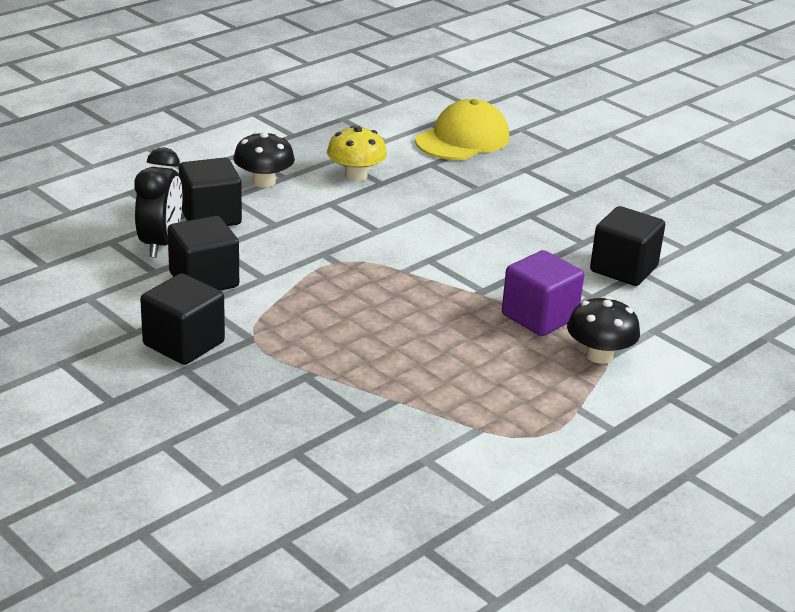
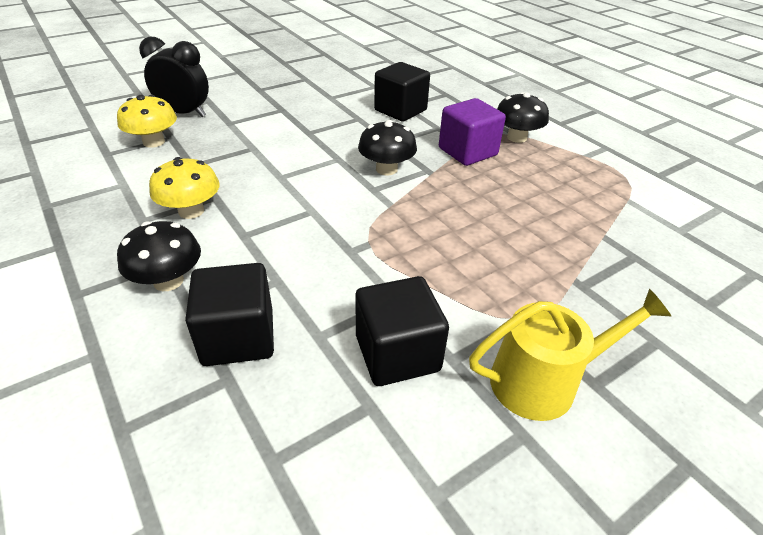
camera: 80 degrees left, 10 degrees up
black clock [135,147,182,258] -> black clock moved to [139,37,209,117]
black cube [140,273,225,365] -> yellow watering can [469,289,671,421]
yellow cap [415,99,509,160] -> yellow mushroom [117,95,177,148]
none -> black mushroom [358,120,417,176]

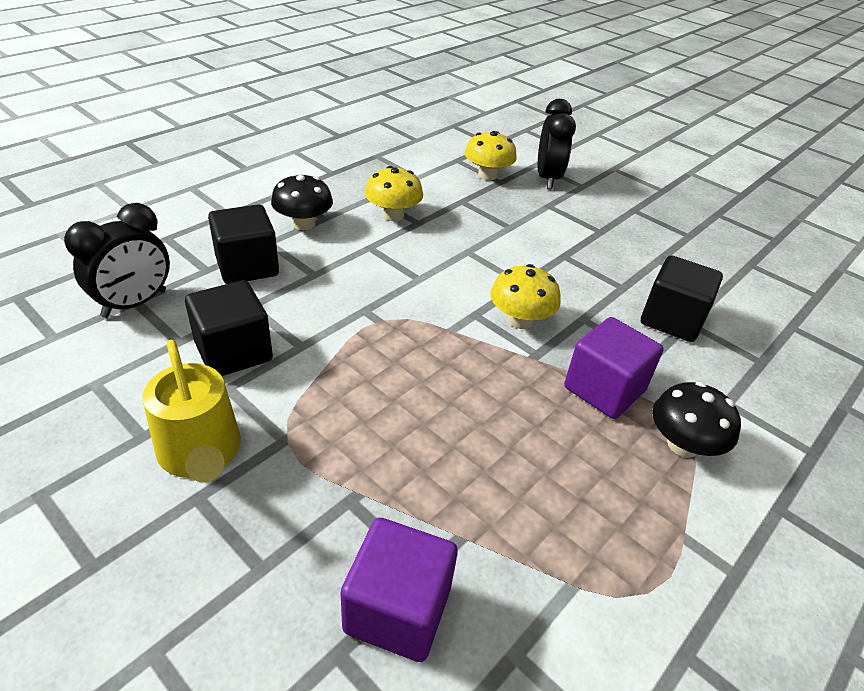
camera: 75 degrees right, 0 degrees up
black mushroom [358,120,417,176] -> yellow mushroom [490,264,561,329]
none -> black clock [64,203,170,318]
none -> purple cube [341,518,458,662]

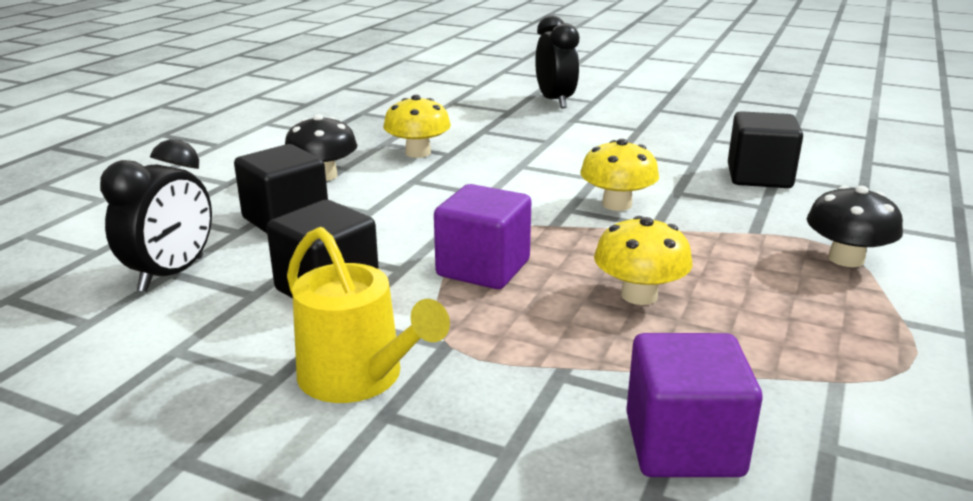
camera: 15 degrees left, 15 degrees down
yellow mushroom [465,131,517,180] -> yellow mushroom moved to [594,216,692,305]
purple cube [564,317,664,419] -> purple cube moved to [434,184,531,289]

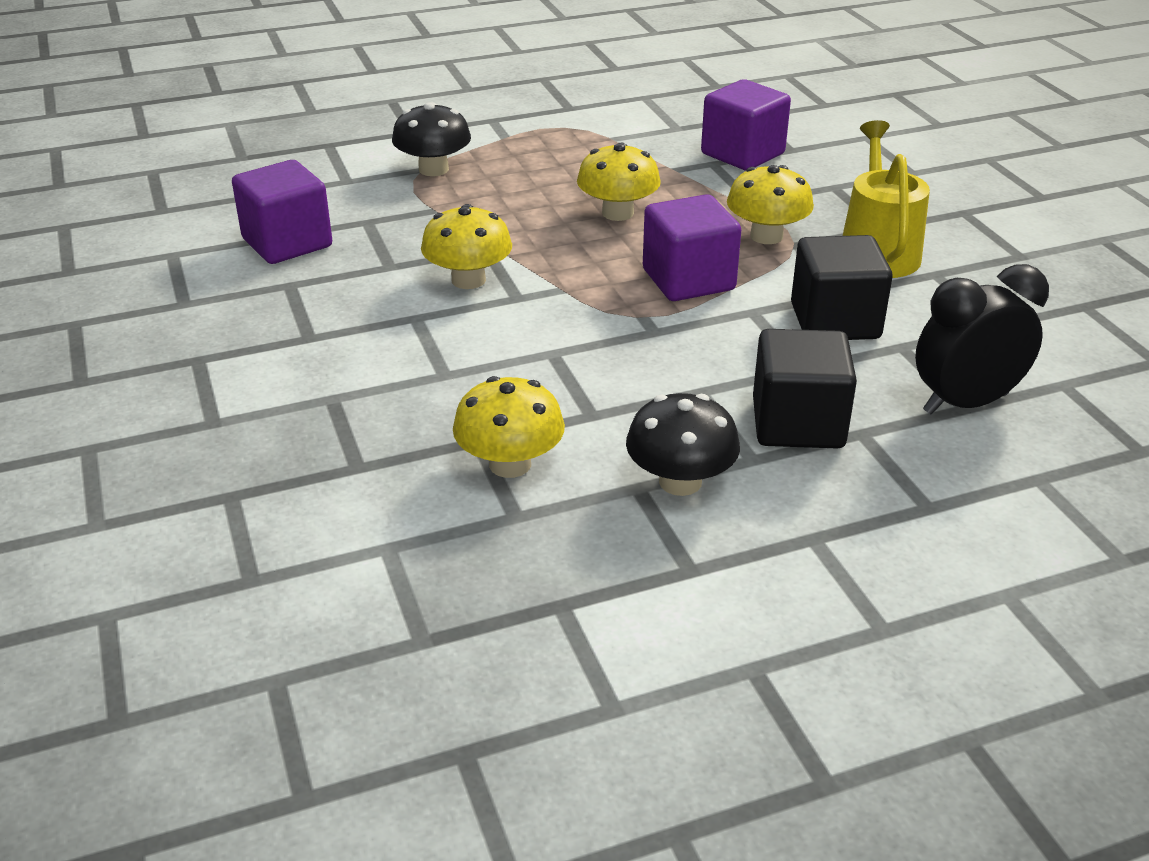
camera: 135 degrees left, 10 degrees up
black clock [535,15,579,109] -> none
black cube [728,111,803,188] -> purple cube [232,160,332,264]
none -> yellow mushroom [727,165,814,244]

